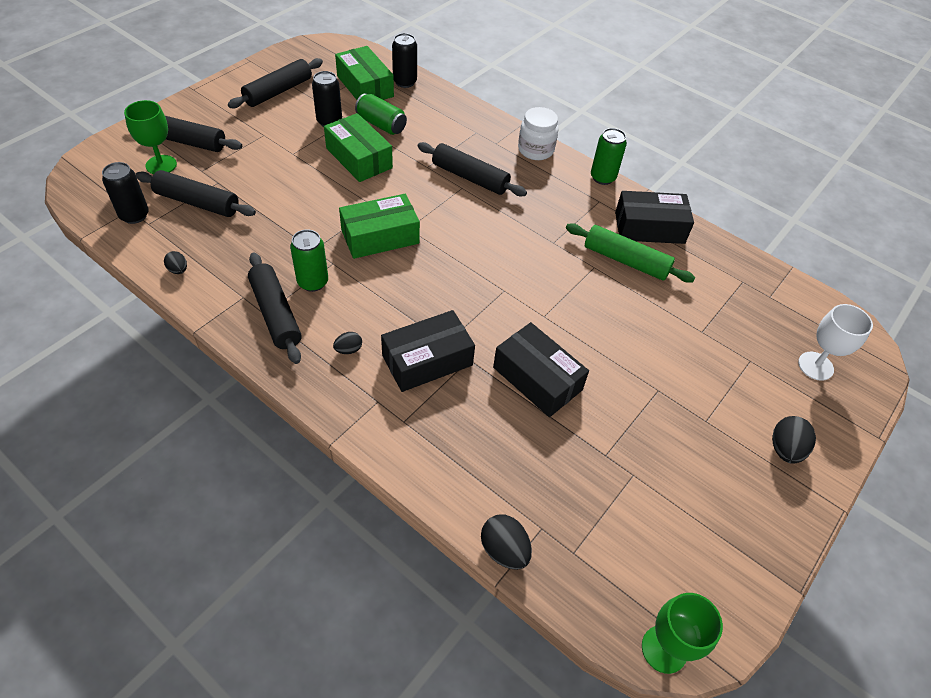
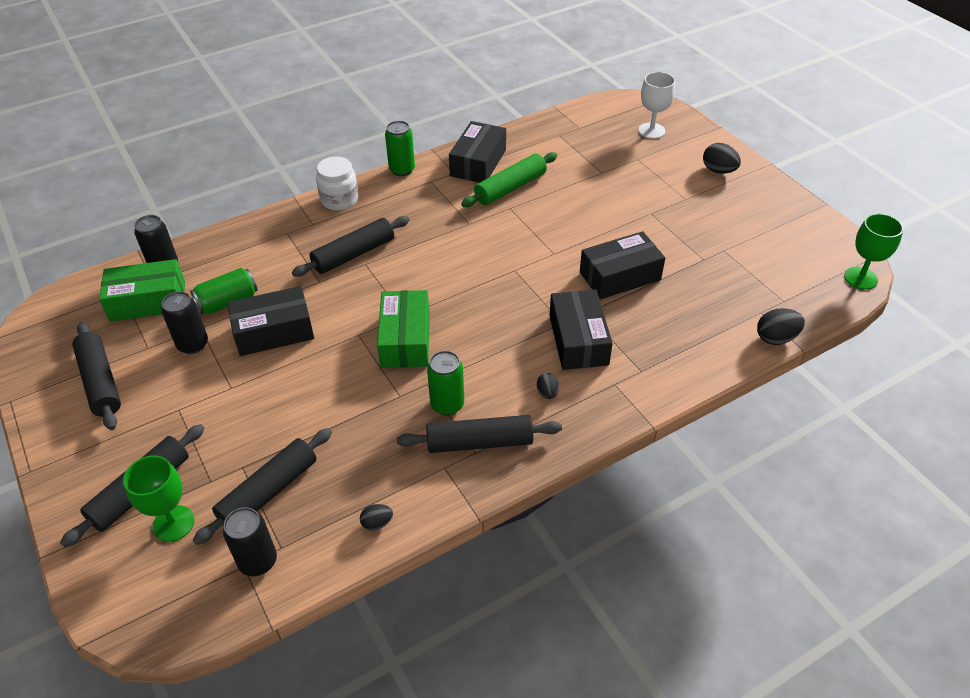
camera: 65 degrees left, 5 degrees down
green box [324,113,393,182] -> black box [228,286,314,356]

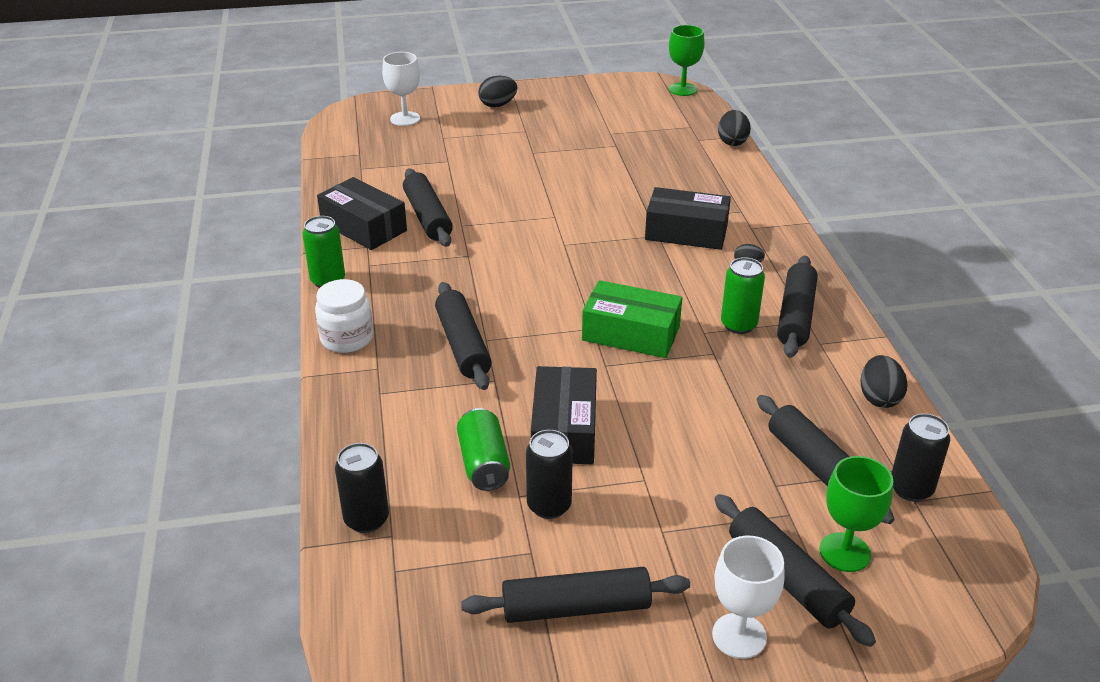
camera: 70 degrees left, 10 degrees down
green box [99,259,185,322] -> none
black egg [360,504,393,531] -> black egg [860,355,907,408], size x1.68
green rolling pin [461,152,557,207] -> black rolling pin [403,169,453,247]
black box [580,231,665,299] -> none
none -> white goblet [712,536,785,659]

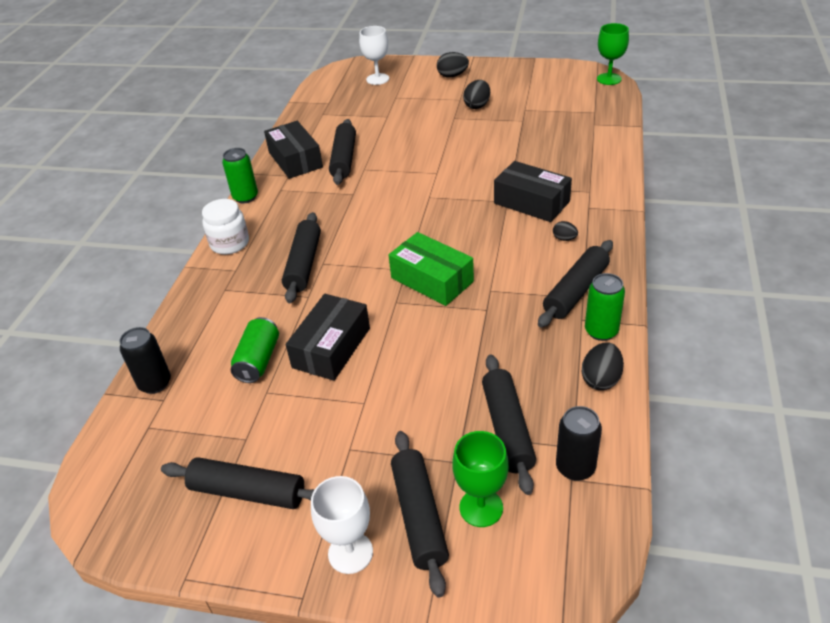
camera: 25 degrees right, 5 degrees up
black can [526,430,573,519] -> none
black egg [718,110,751,146] -> black egg moved to [463,80,490,109]
green can [721,257,765,334] -> green can moved to [585,273,625,341]

